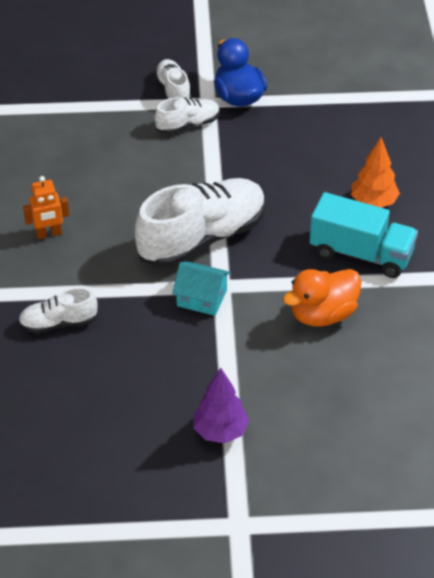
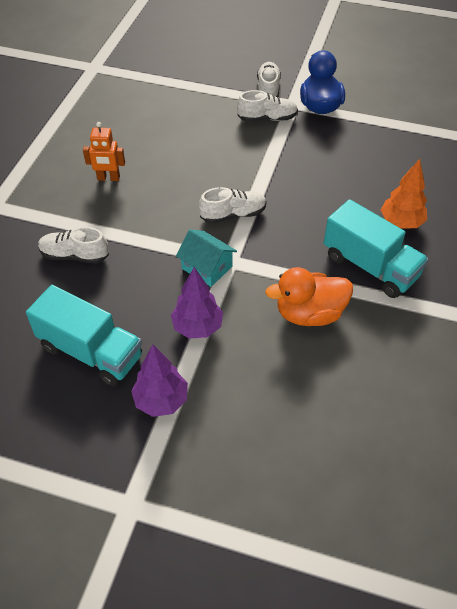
camera: 20 degrees right, 5 degrees up
white shoe [135,178,266,268] -> white shoe [199,187,266,224], size x0.50
none -> turquoise truck [26,285,142,386]
none -> purple tree [171,267,223,339]

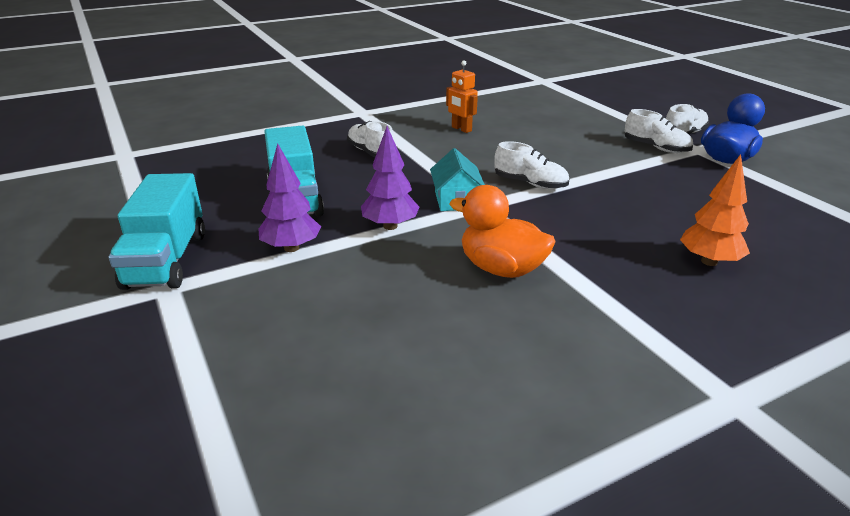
camera: 45 degrees right, 20 degrees down
turquoise truck [324,199,429,298] -> turquoise truck moved to [109,173,205,290]

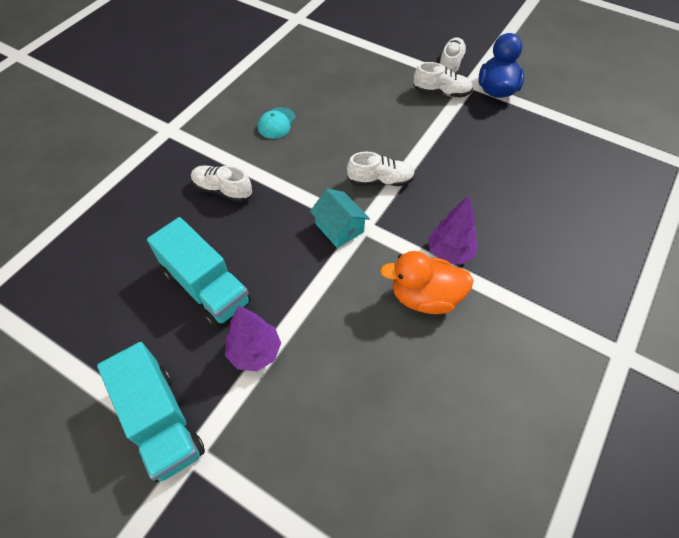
camera: 30 degrees left, 25 degrees up
purple tree [361,126,419,230] -> purple tree moved to [428,195,478,265]
orange robot [446,60,478,133] -> turquoise cap [258,107,296,139]
orange tree [680,154,750,266] -> none

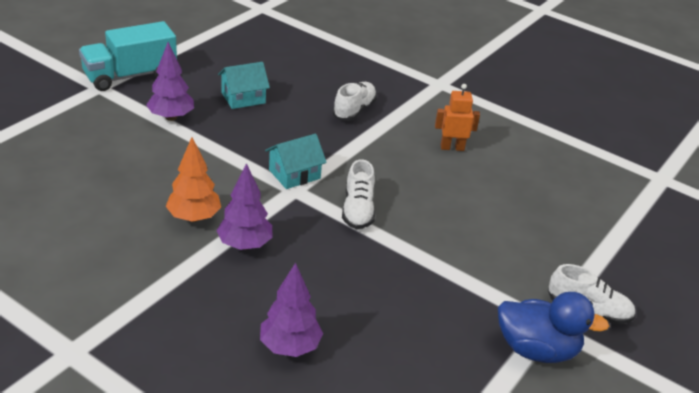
camera: 90 degrees right, 20 degrees down
turquoise truck [147,217,251,327] -> turquoise house [218,62,270,109]
turquoise cap [258,107,296,139] -> orange robot [435,84,480,151]
orange duck [380,251,474,314] -> orange tree [166,137,221,222]
white shoe [413,62,473,97] -> none
none -> purple tree [260,262,323,357]

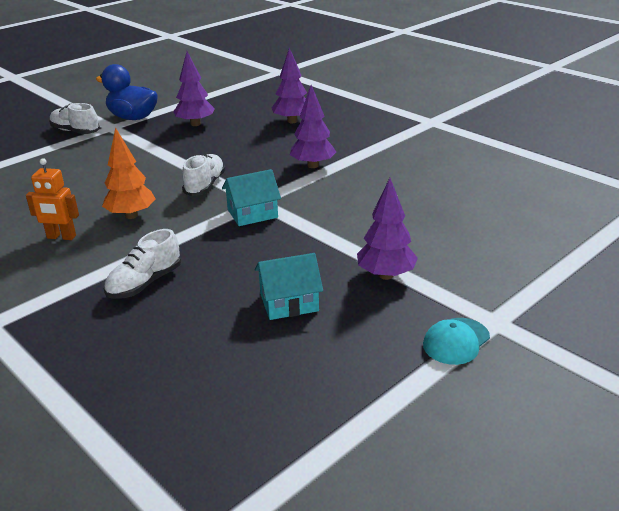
camera: 165 degrees left, 5 degrees down
turquoise truck [79,21,177,91] -> turquoise cap [423,318,490,365]
orange tree [166,137,221,222] -> orange tree moved to [102,127,156,219]
none -> purple tree [173,51,215,126]

